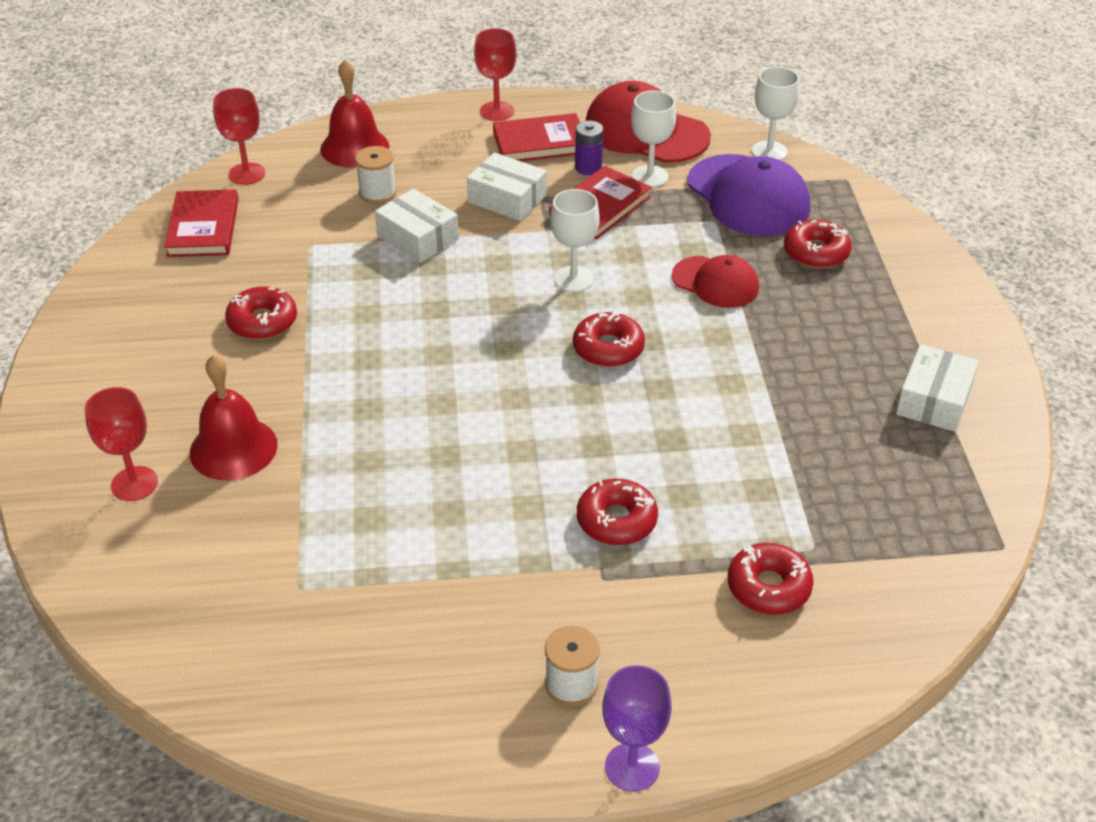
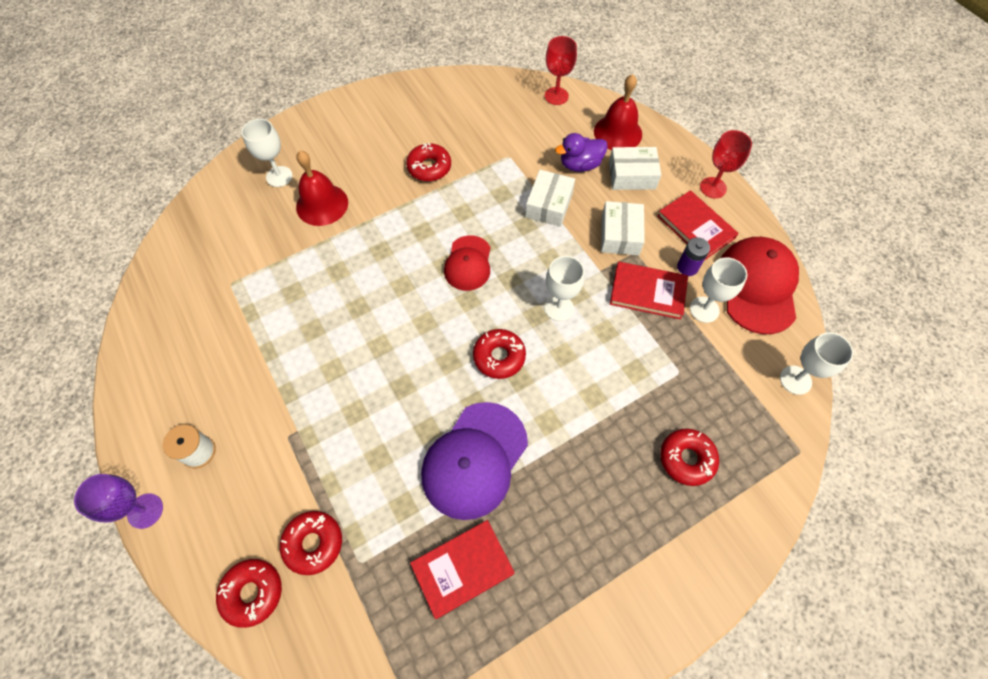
camera: 65 degrees right, 20 degrees up
red goblet [85,387,158,501] -> white goblet [241,119,293,187]
red book [164,189,239,257] -> red book moved to [410,520,515,619]
white spool [355,146,397,204] -> purple duck [555,133,608,172]
red donut [577,479,658,545] -> red donut moved to [216,559,282,628]
red cap [672,255,759,308] -> red cap moved to [444,236,491,291]
purple cap [687,154,810,236] -> purple cap moved to [421,402,528,520]
white box [896,344,979,432] -> white box moved to [609,147,661,190]

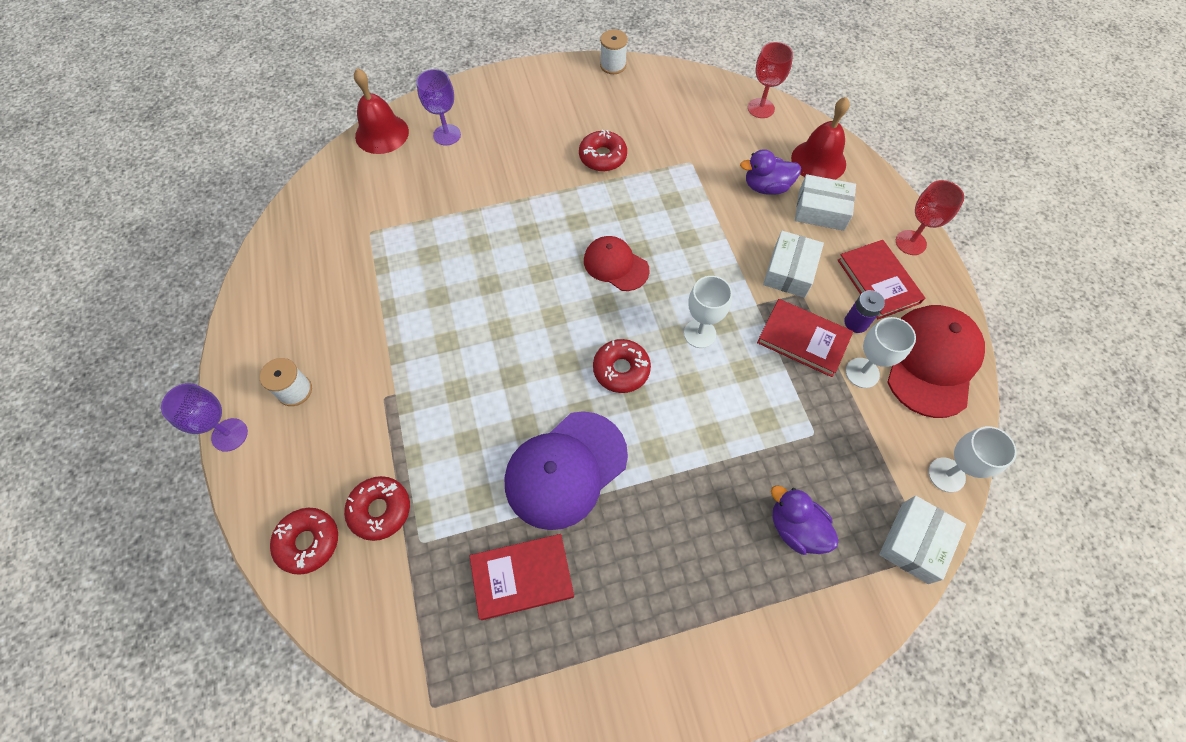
camera: 15 degrees right, 0 degrees up
white goblet [241,119,293,187] -> purple goblet [416,69,461,145]
red bell [296,151,348,226] -> red bell moved to [354,68,409,154]
red cap [444,236,491,291] -> red cap turned 105 degrees clockwise [584,236,650,291]
white box [525,170,575,227] -> white box moved to [879,496,966,584]
red donut [660,429,719,486] -> purple duck [771,485,839,555]
none -> white spool [600,29,628,74]

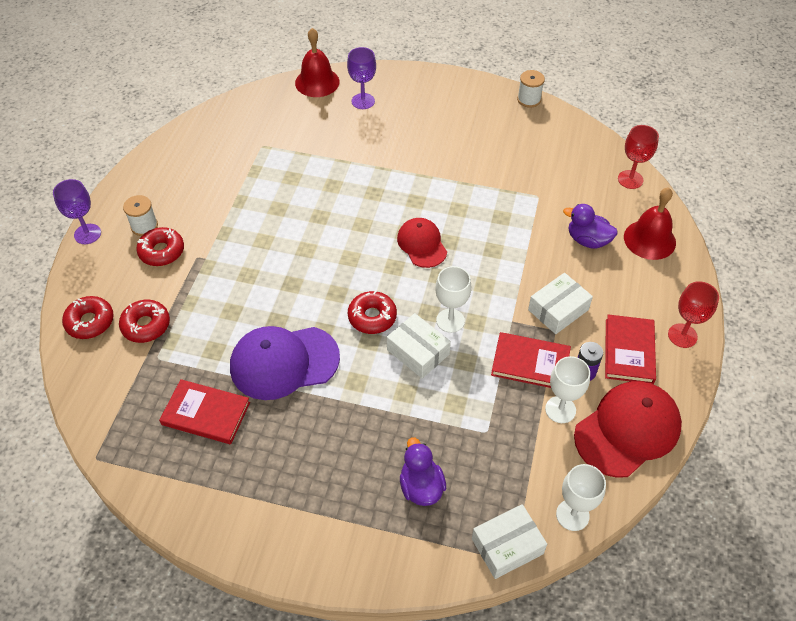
camera: 30 degrees right, 10 degrees down
red donut [579,130,627,171] -> red donut moved to [136,227,184,266]
red book [757,299,853,377] -> red book turned 45 degrees counterclockwise [491,332,571,388]
white box [795,174,856,231] -> white box moved to [387,313,451,379]

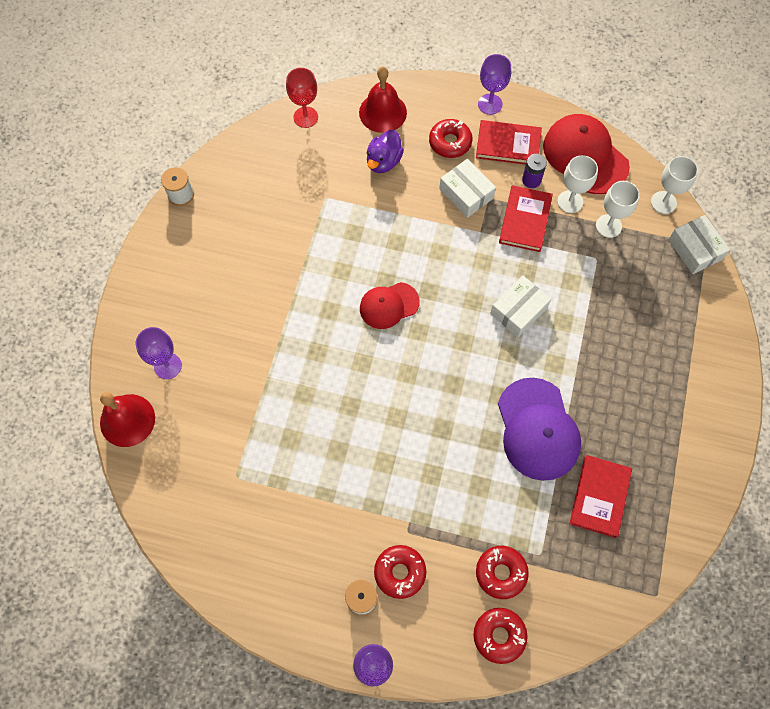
camera: 90 degrees left, 15 degrees up
red donut [348,291,397,334] -> red donut moved to [429,119,472,158]
purple duck [400,437,446,506] -> none
white goblet [435,266,471,333] -> white goblet moved to [596,181,640,238]
red goblet [668,281,719,348] -> purple goblet [478,54,511,115]

